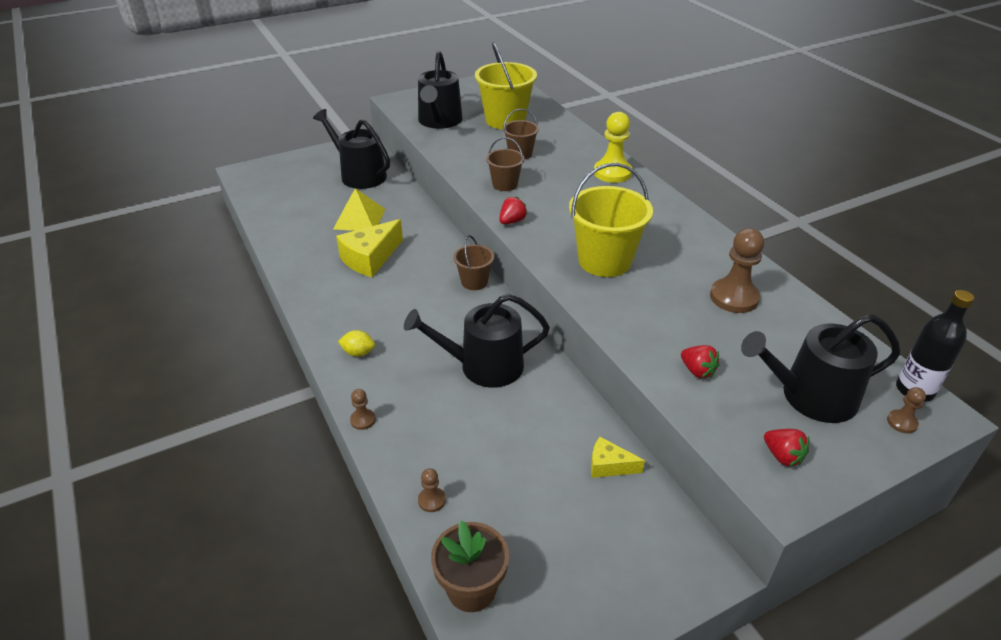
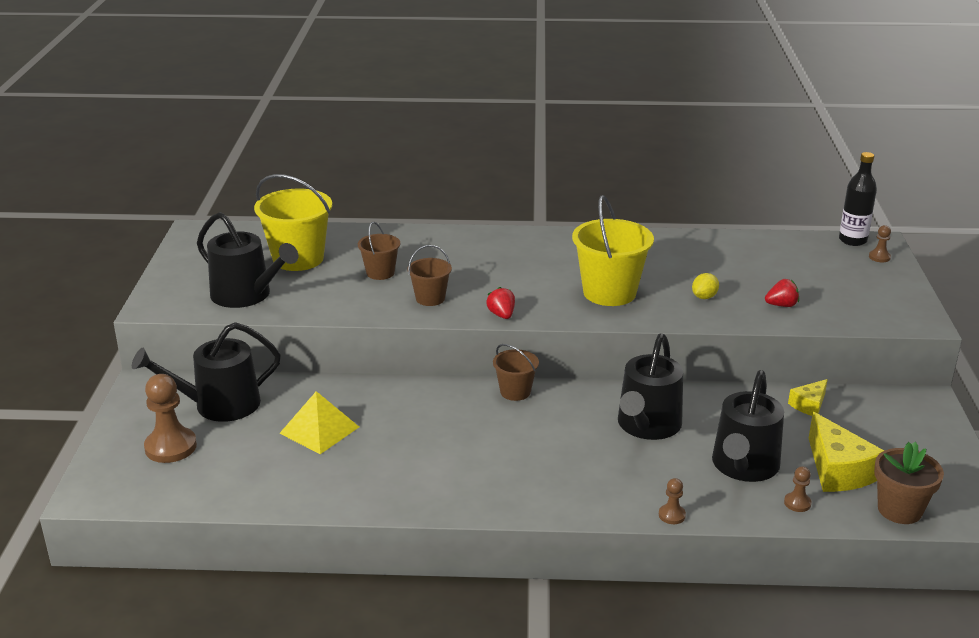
camera: 60 degrees left, 10 degrees down
yellow cheese [336,219,403,277] -> yellow cheese moved to [809,412,884,492]
yellow lemon [338,330,375,357] -> yellow lemon moved to [692,273,719,299]
yellow pawn [594,112,632,183] -> none
brown pawn [710,228,764,313] -> brown pawn moved to [144,374,197,463]
black watering can [741,314,900,423] -> black watering can moved to [712,370,784,482]
red strawberry [764,429,809,466] -> none

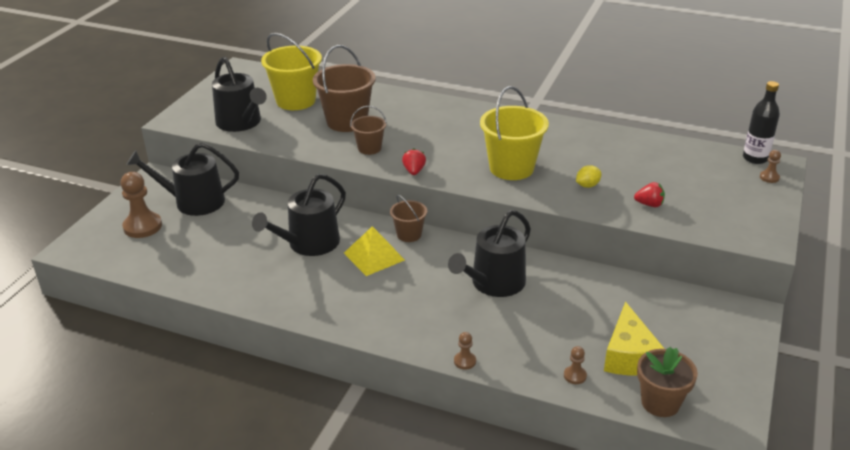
camera: 20 degrees right, 5 degrees up
yellow pyramid [279,391,359,454] -> yellow pyramid moved to [344,226,405,276]
brown bucket [358,222,400,280] -> brown bucket [313,45,376,132], size x1.83
black watering can [712,370,784,482] -> black watering can moved to [252,174,346,256]
yellow cheese [788,379,828,416] -> none

